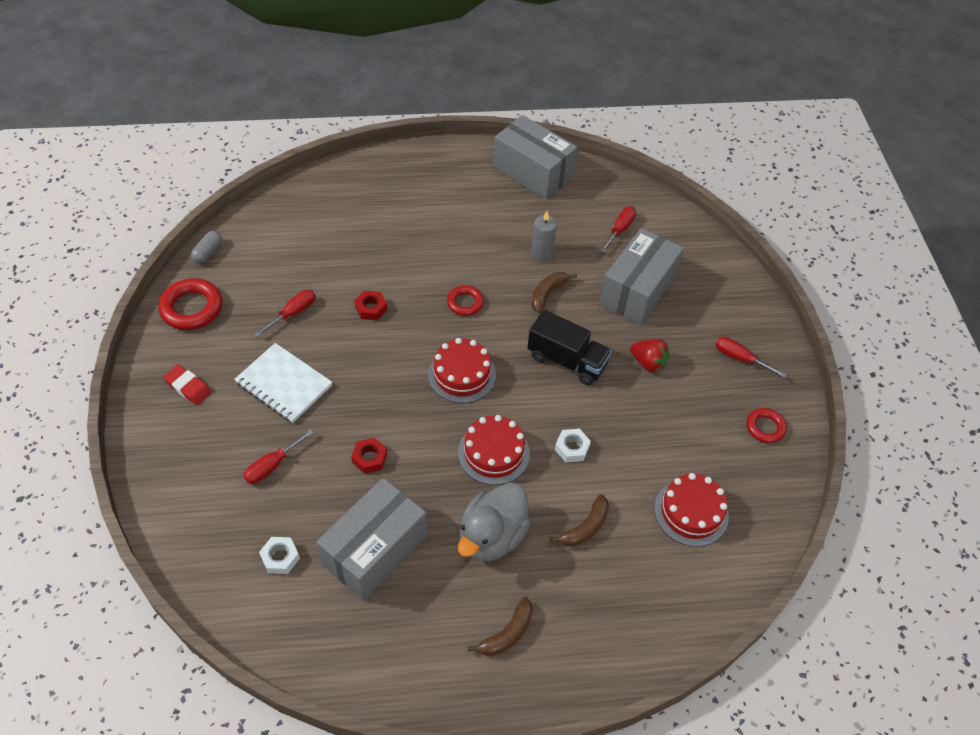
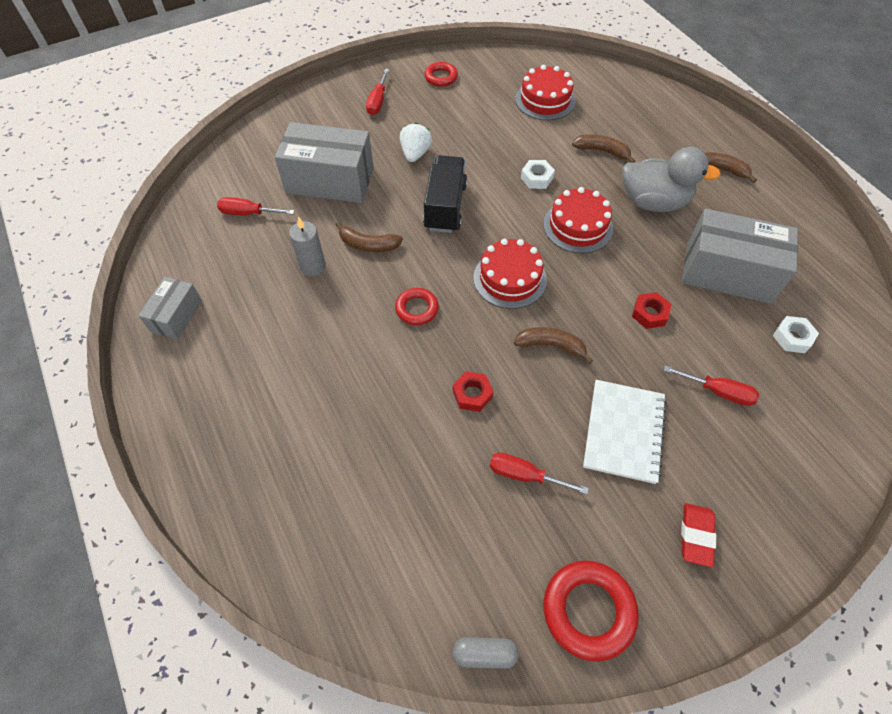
camera: 110 degrees left, 5 degrees up
grey box [493,115,577,200] -> grey box [138,277,202,340], size x0.54
red strawberry [630,339,669,372] -> white strawberry [400,123,432,162]
none -> brown banana [514,327,593,364]

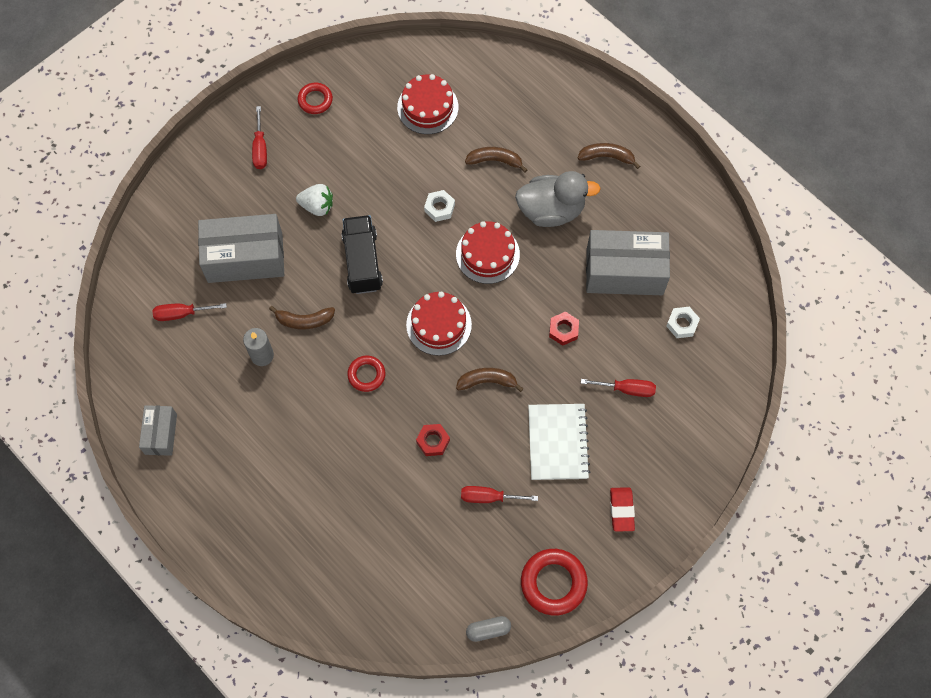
camera: 15 degrees left, 10 degrees up
white strawberry [400,123,432,162] -> white strawberry turned 105 degrees clockwise [296,184,333,216]

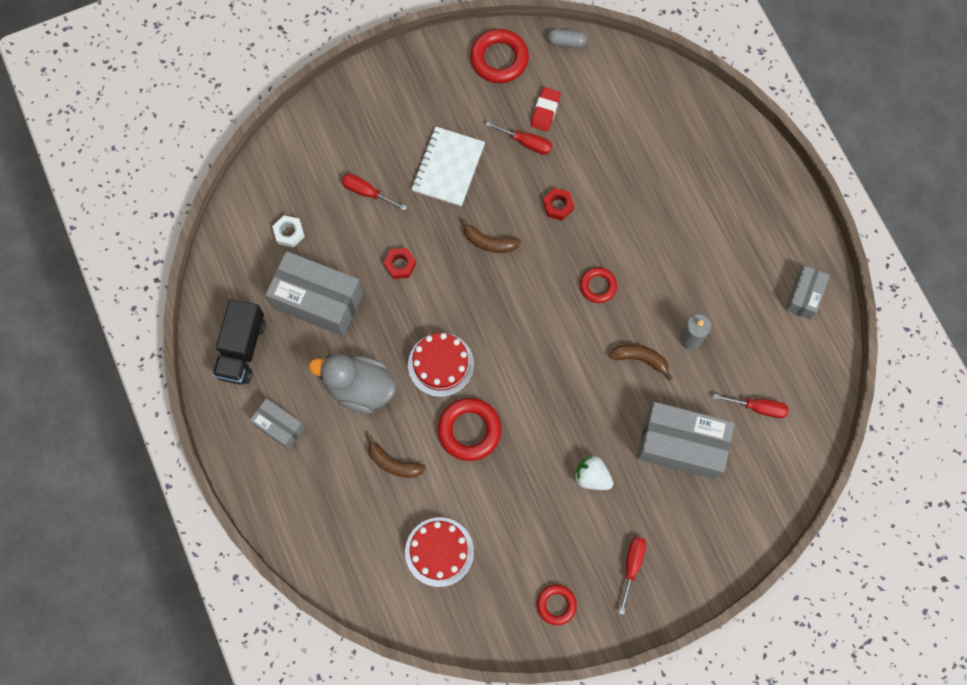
camera: 160 degrees left, 5 degrees up
black truck [341,215,383,294] -> black truck moved to [212,299,266,385]
red cake [406,291,472,356] -> none
white nut [424,190,455,222] -> red ring [437,398,502,461]
brown banana [578,143,640,169] -> grey box [250,398,305,449]
red eraser [610,487,635,532] -> red eraser moved to [530,87,561,132]

